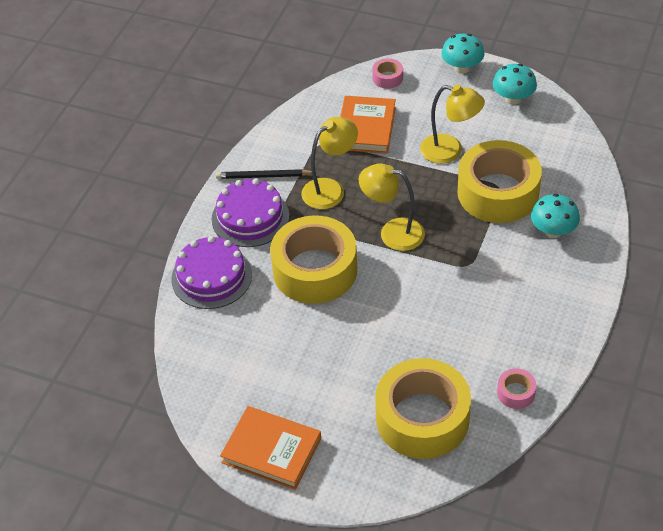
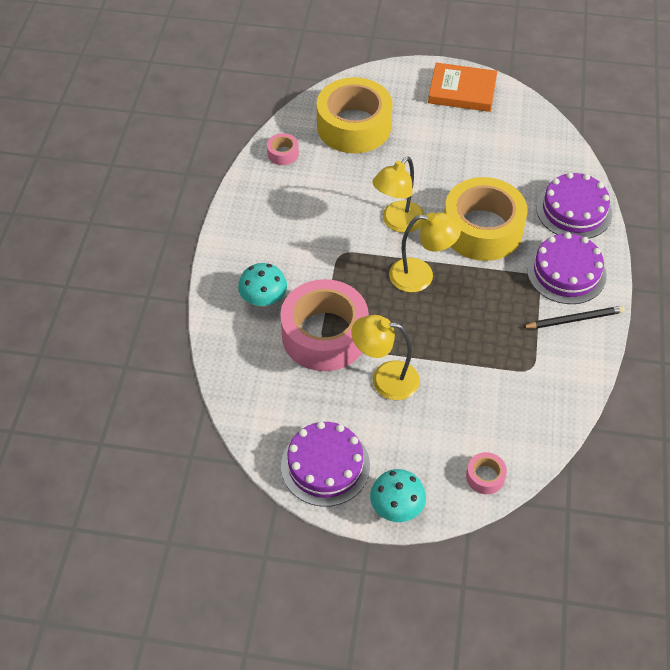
camera: 165 degrees right, 5 degrees up
yellow lamp [302,117,358,209] -> yellow lamp moved to [372,157,425,233]
orange book [340,96,396,154] -> none
yellow tape [457,140,542,223] -> pink tape [280,279,369,371]
turquoise mushroom [493,64,537,105] -> purple cake [281,421,370,506]

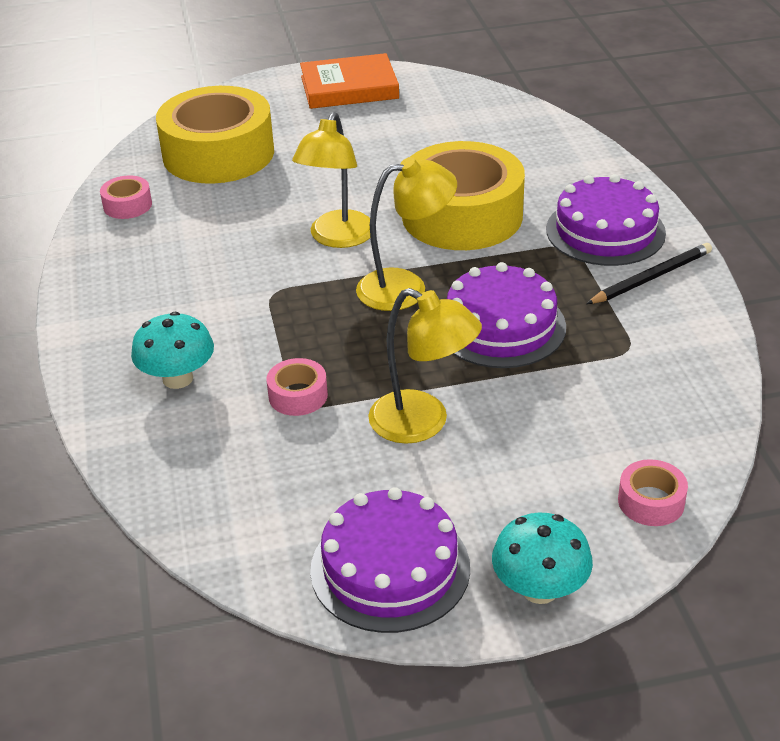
camera: 20 degrees left, 15 degrees down
pink tape [280,279,369,371] -> pink tape [267,358,328,416], size x0.41
yellow lamp [351,315,420,400] -> yellow lamp turned 135 degrees counterclockwise [368,288,482,444]
purple cake [536,172,613,239] -> purple cake moved to [447,262,566,368]

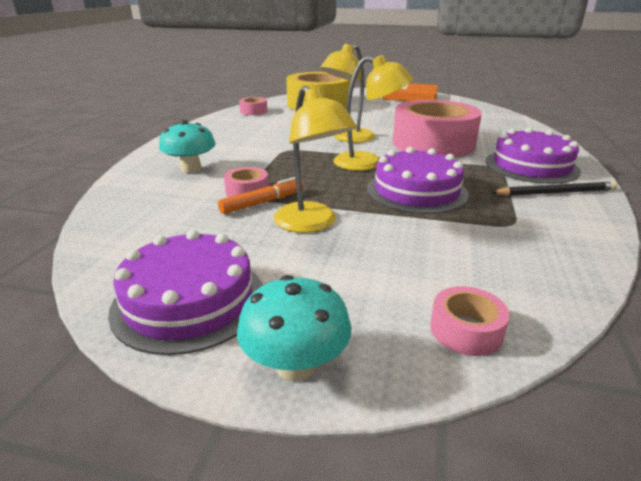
camera: 25 degrees right, 10 degrees down
yellow tape [402,141,525,250] -> pink tape [393,100,482,157]
none -> orange marker [218,177,304,214]

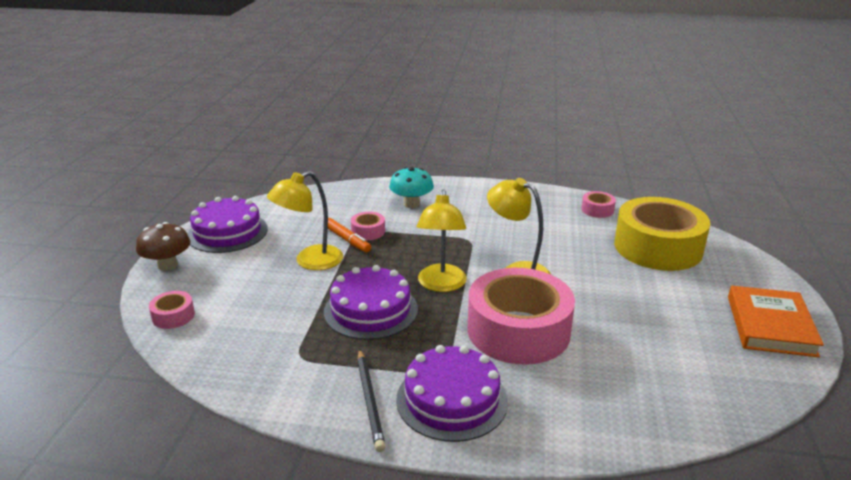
camera: 85 degrees right, 0 degrees up
turquoise mushroom [237,275,352,381] -> brown mushroom [136,222,191,271]

